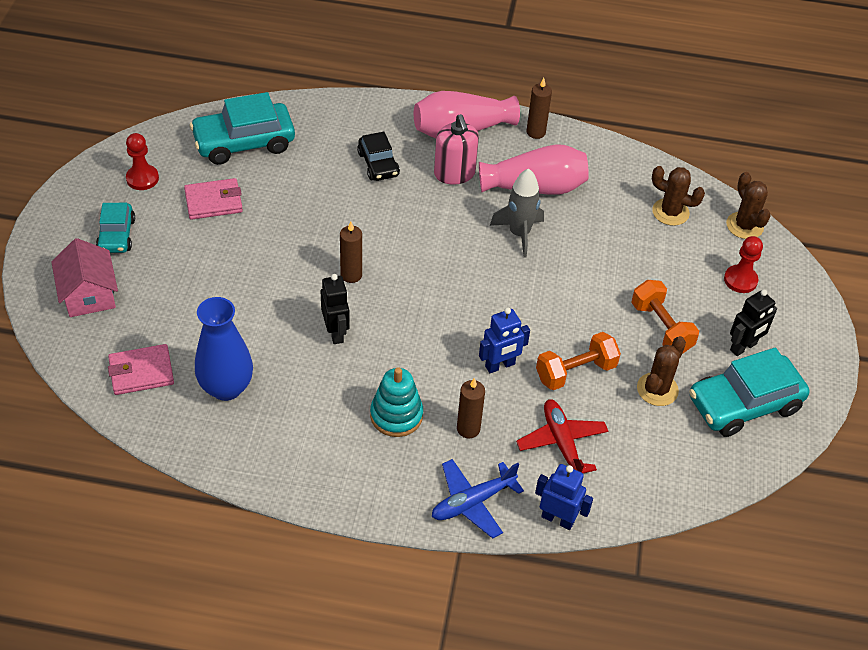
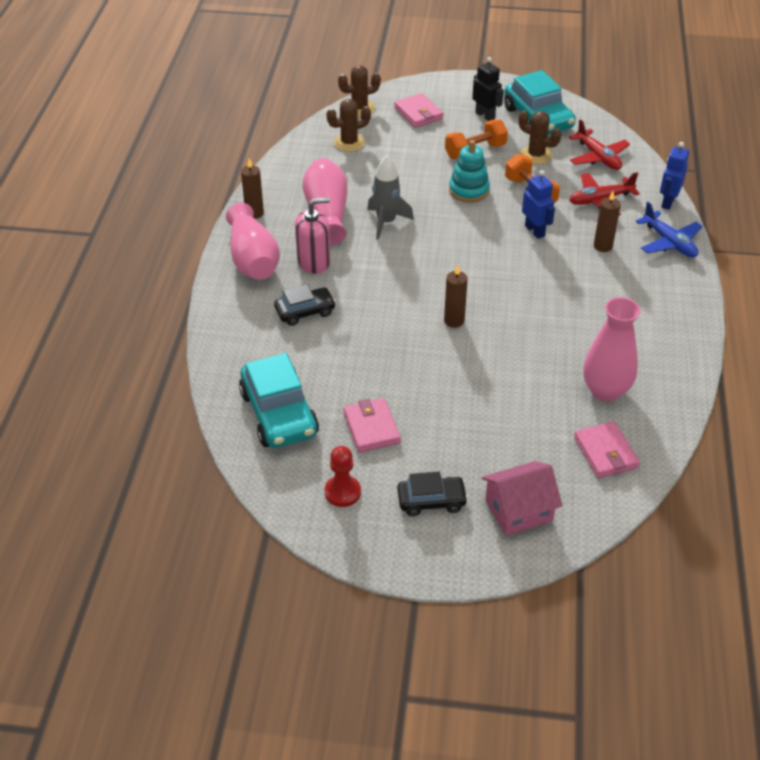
camera: 90 degrees left, 5 degrees down
turquoise car [96,203,135,253] -> black car [397,472,468,516]
blue vase [195,297,253,401] -> pink vase [583,297,640,402]
black robot [321,274,350,344] -> none
turquoise stacking toy [370,367,423,437] -> turquoise stacking toy moved to [449,140,490,203]
brown cactus [652,166,705,226] -> brown cactus turned 45 degrees clockwise [326,99,371,152]
red pawn [724,236,763,293] -> pink wallet [394,93,443,128]
none -> red plane [569,119,630,170]

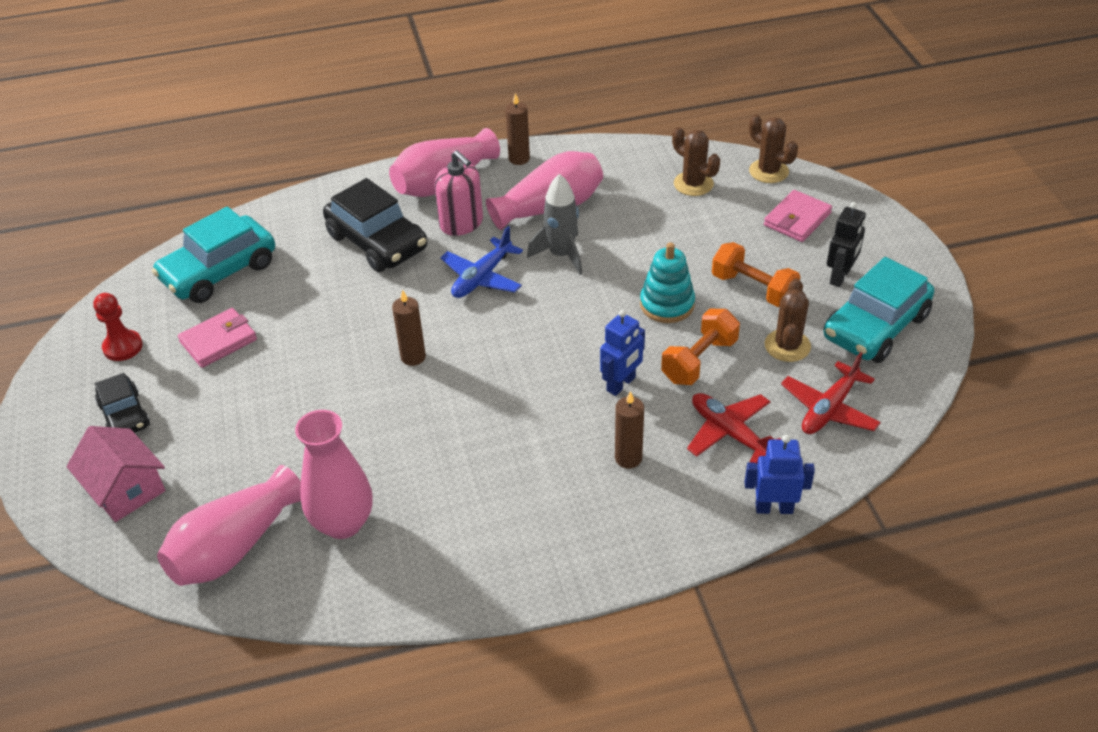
camera: 70 degrees right, 0 degrees up
black car [274,284,336,326] -> black car [323,178,427,272], size x1.71
pink wallet [574,421,640,478] -> pink vase [157,465,301,586]
blue plane [636,202,703,258] -> blue plane moved to [440,226,523,298]

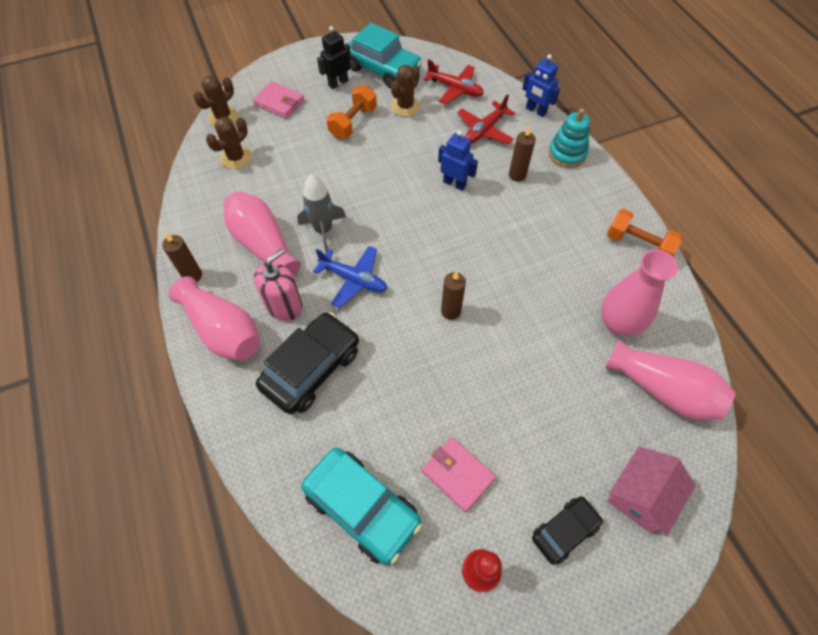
camera: 100 degrees left, 15 degrees up
turquoise stacking toy [640,242,695,323] -> turquoise stacking toy moved to [548,108,590,168]
orange dumbbell [661,309,740,385] -> orange dumbbell moved to [607,209,683,256]
blue robot [745,435,815,514] -> blue robot turned 45 degrees counterclockwise [522,54,560,117]
brown cactus [765,279,811,362] -> brown cactus turned 60 degrees counterclockwise [391,65,420,116]
black robot [827,202,866,287] -> black robot turned 60 degrees counterclockwise [317,26,351,89]

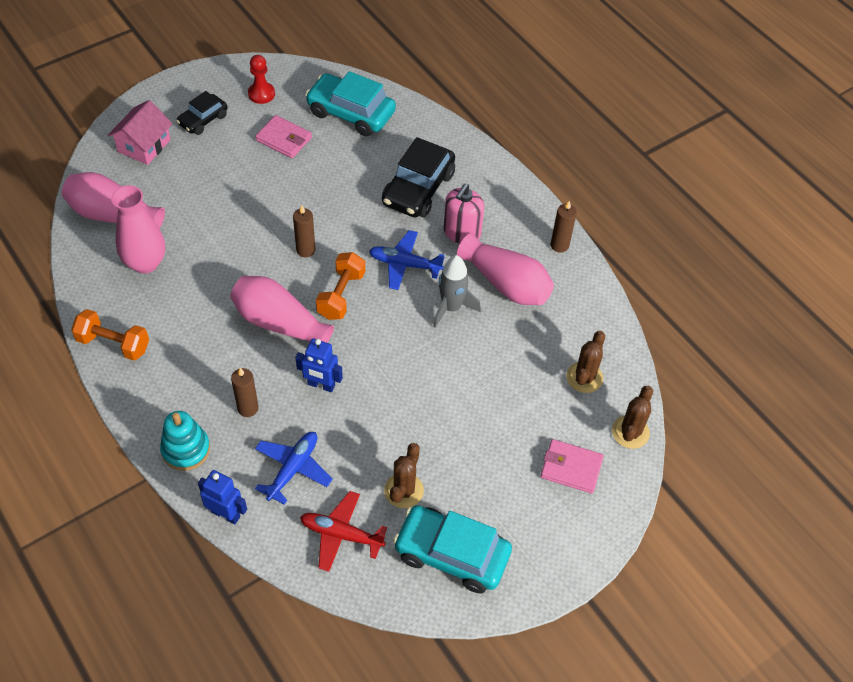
camera: 165 degrees right, 5 degrees down
pink vase [169,276,260,361] -> pink vase moved to [230,276,334,343]
black robot [317,26,351,89] -> none
orange dumbbell [326,85,377,139] -> orange dumbbell moved to [316,252,365,320]
red plane [457,94,515,144] -> blue plane [255,432,333,504]

